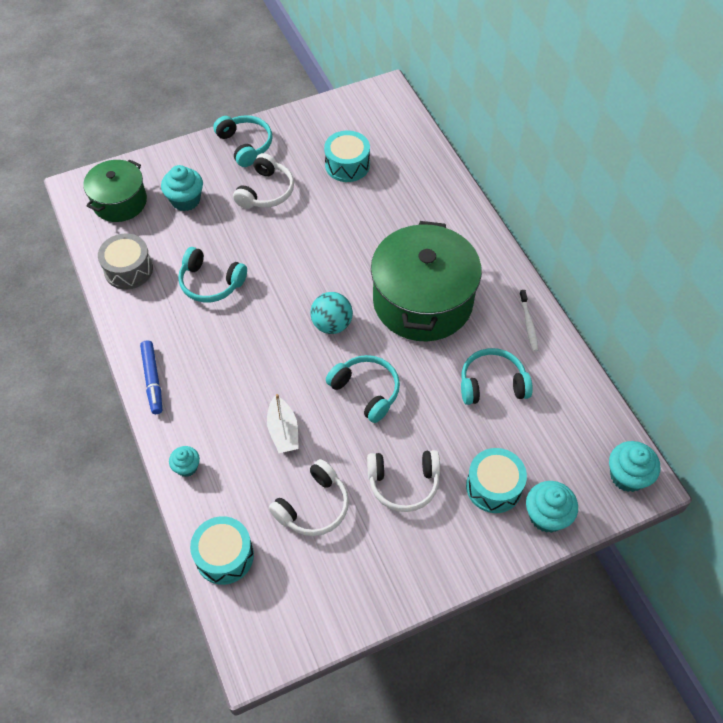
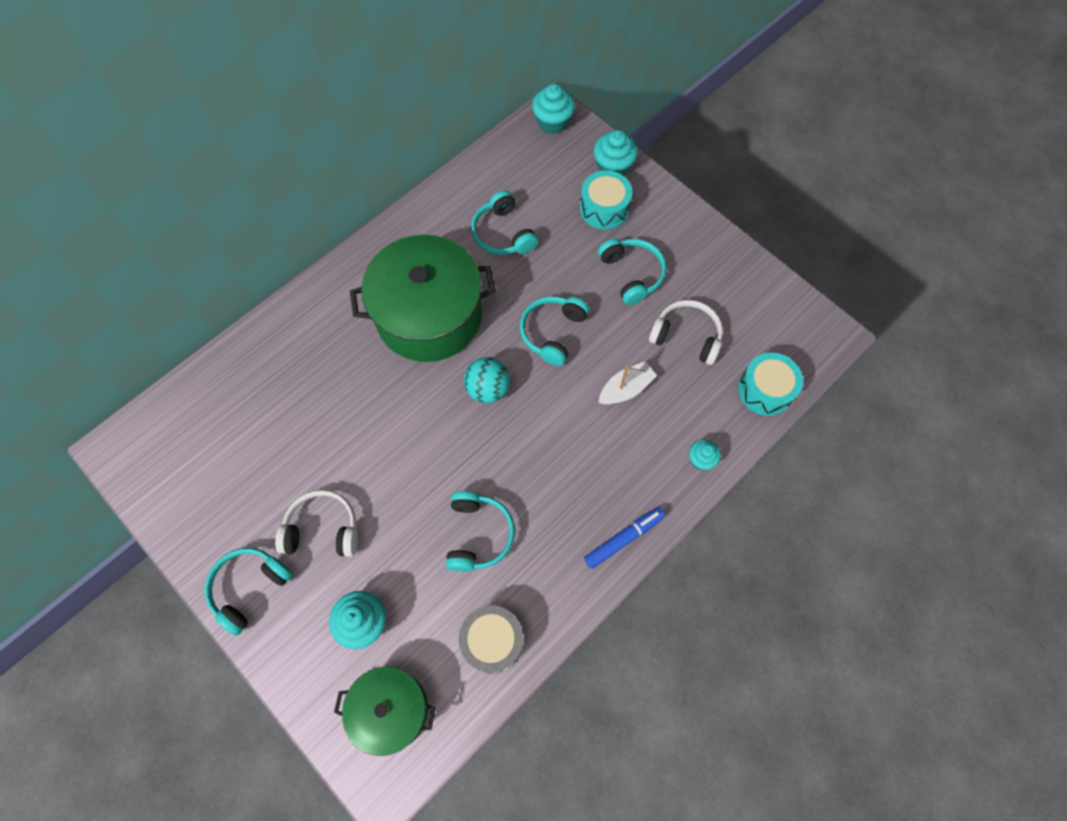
camera: 110 degrees left, 10 degrees up
turquoise drum [324,131,370,182] -> none
white headphones [367,450,440,512] -> turquoise headphones [598,239,666,305]
white toothbrush [519,290,538,352] -> none

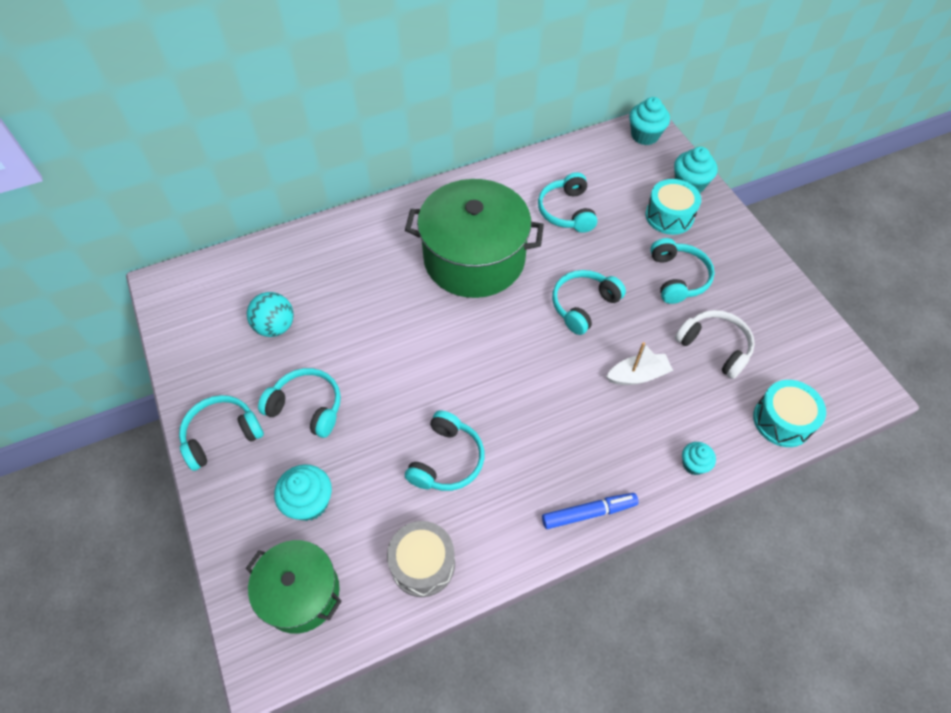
camera: 20 degrees right, 10 degrees down
white headphones [275,490,358,557] -> turquoise headphones [258,368,341,438]
turquoise ball [464,357,510,403] -> turquoise ball moved to [247,292,294,337]

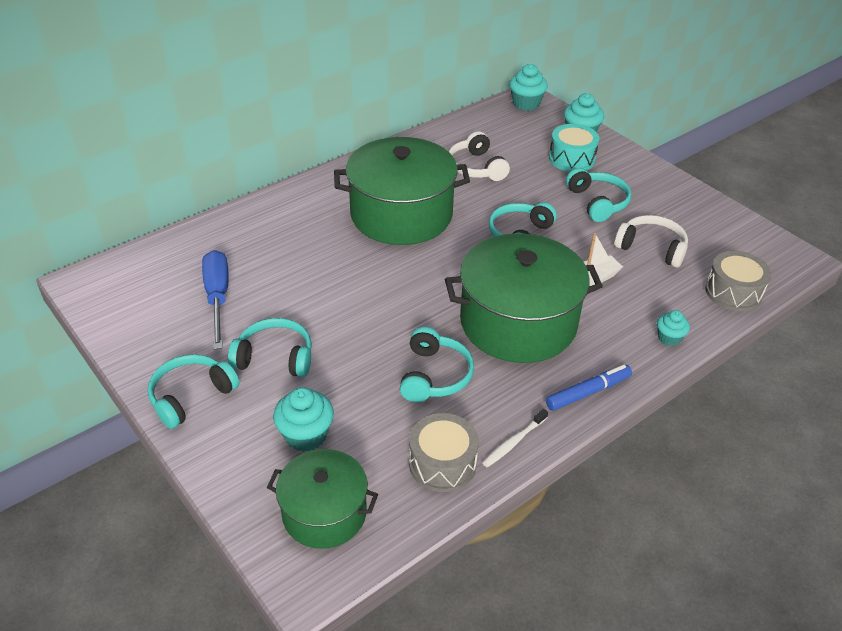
camera: 15 degrees left, 15 degrees down
turquoise ball [247,292,294,337] -> blue screwdriver [202,250,228,350]
turquoise headphones [538,172,597,233] -> white headphones [449,131,510,181]
turquoise drum [753,380,826,447] -> grey drum [705,251,771,311]
none -> green pot [445,233,603,363]
none -> white toothbrush [483,409,548,467]

